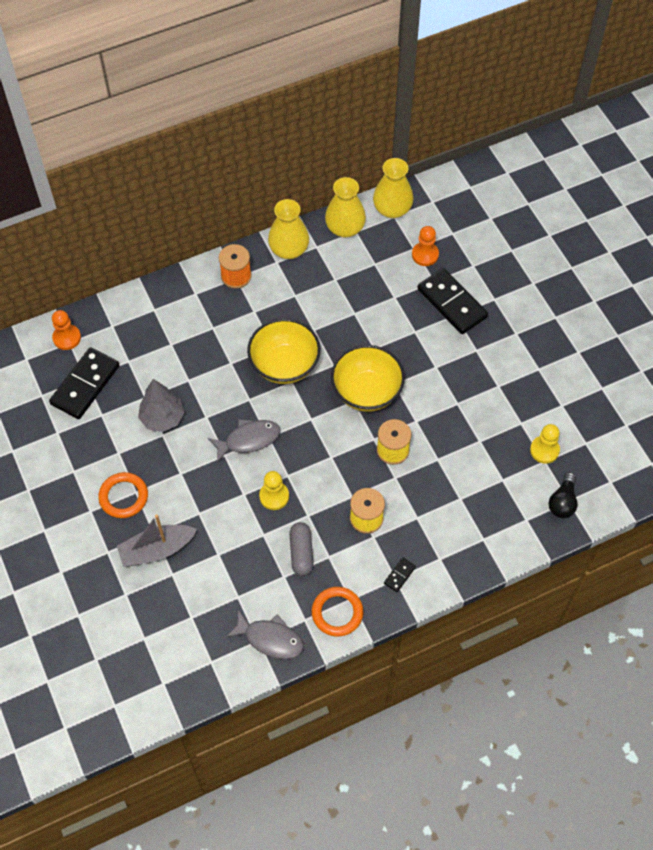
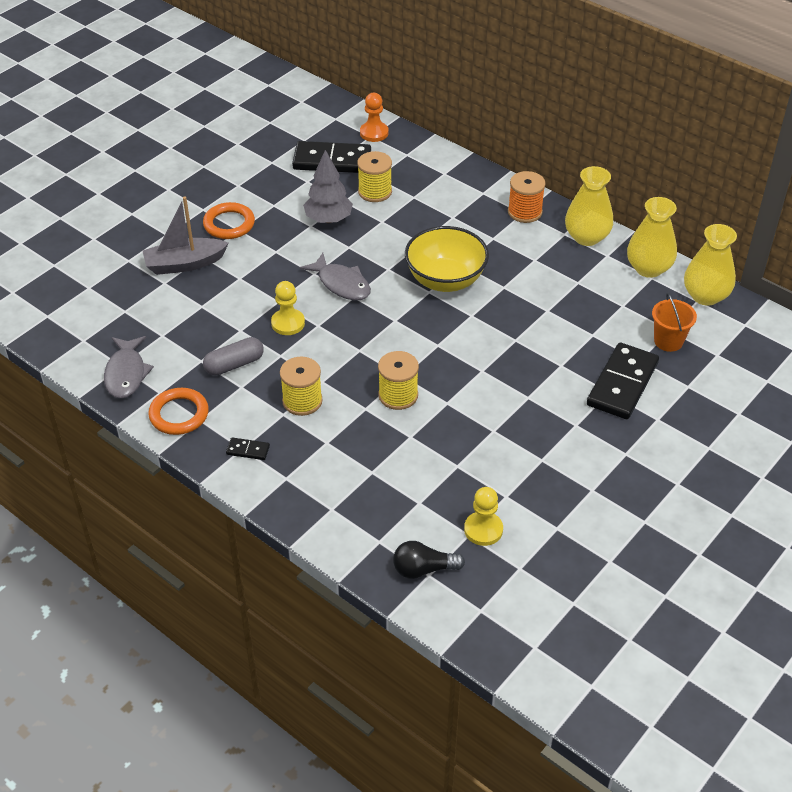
camera: 65 degrees right, 15 degrees down
grey boat [117,514,197,567] -> grey boat turned 60 degrees counterclockwise [142,196,229,275]
yellow bowl [331,345,405,412] -> none
orange pawn [412,226,439,266] -> orange bucket [652,293,697,352]
none -> yellow spool [357,151,392,202]

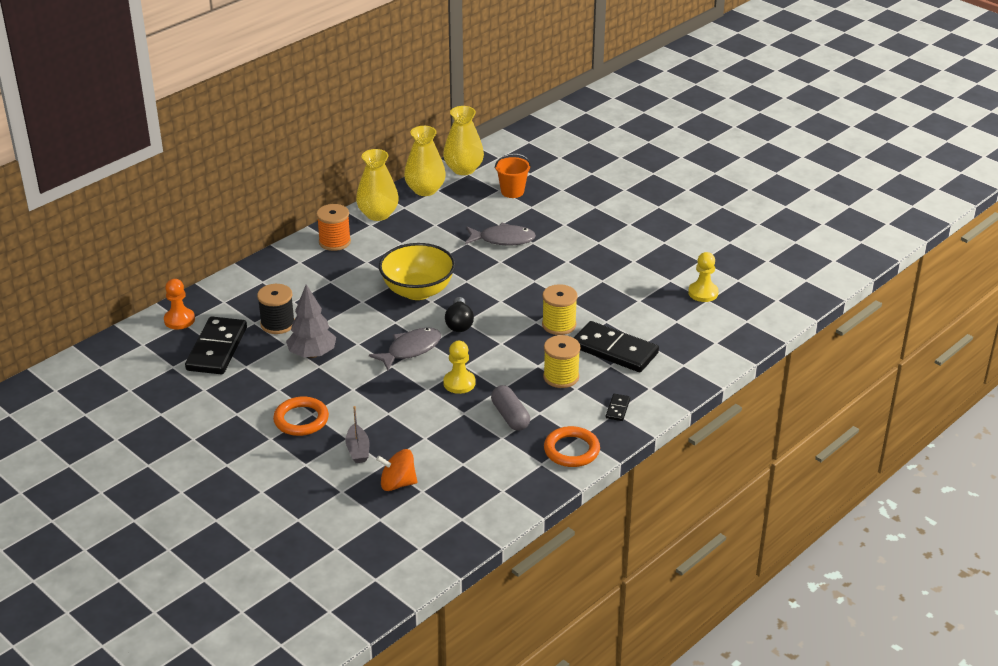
camera: 85 degrees left, 10 degrees down
grey fish [104,336,154,399] -> grey fish moved to [465,223,536,246]
grey boat [142,196,229,275] -> grey boat [345,406,370,463], size x0.60
yellow spool [357,151,392,202] -> black spool [257,284,295,334]
black light bulb [393,541,465,579] -> black light bulb moved to [445,297,474,332]
black domino [587,343,659,419] -> black domino moved to [574,321,659,372]
none -> orange spinning top [376,449,417,491]

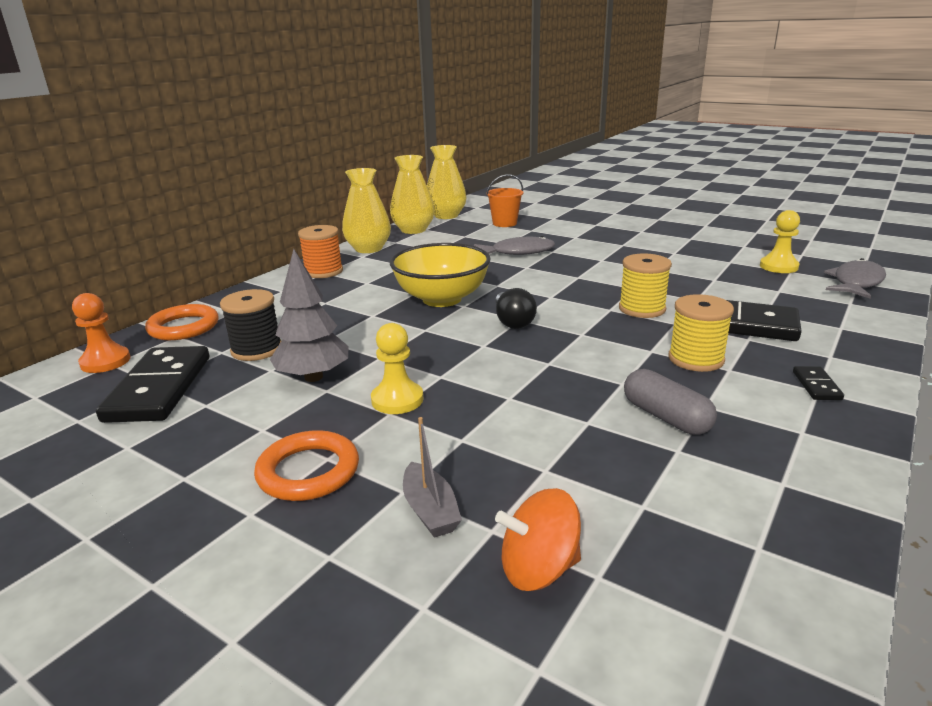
camera: 10 degrees left, 10 degrees down
grey fish [369,327,441,371] -> grey fish moved to [824,258,886,299]
yellow pawn [443,341,475,394] -> yellow pawn moved to [371,323,423,414]
orange ring [544,426,600,467] -> orange ring moved to [145,304,219,340]

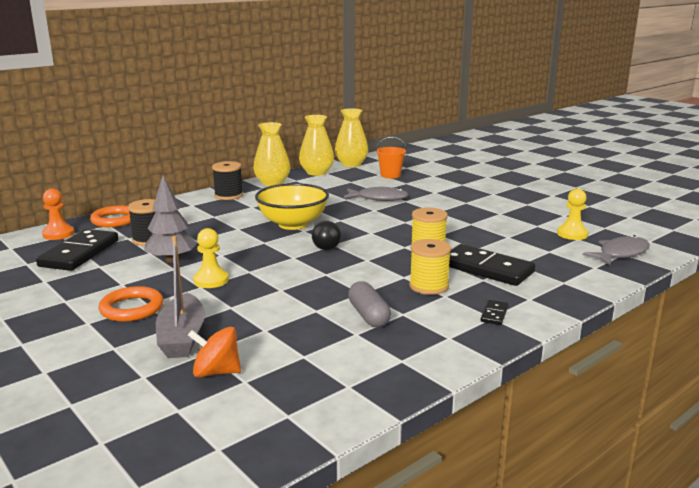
camera: 15 degrees right, 5 degrees down
orange spool [298,225,343,278] -> black spool [212,161,243,200]
grey boat [403,417,462,538] -> grey boat [156,236,205,358], size x1.68

